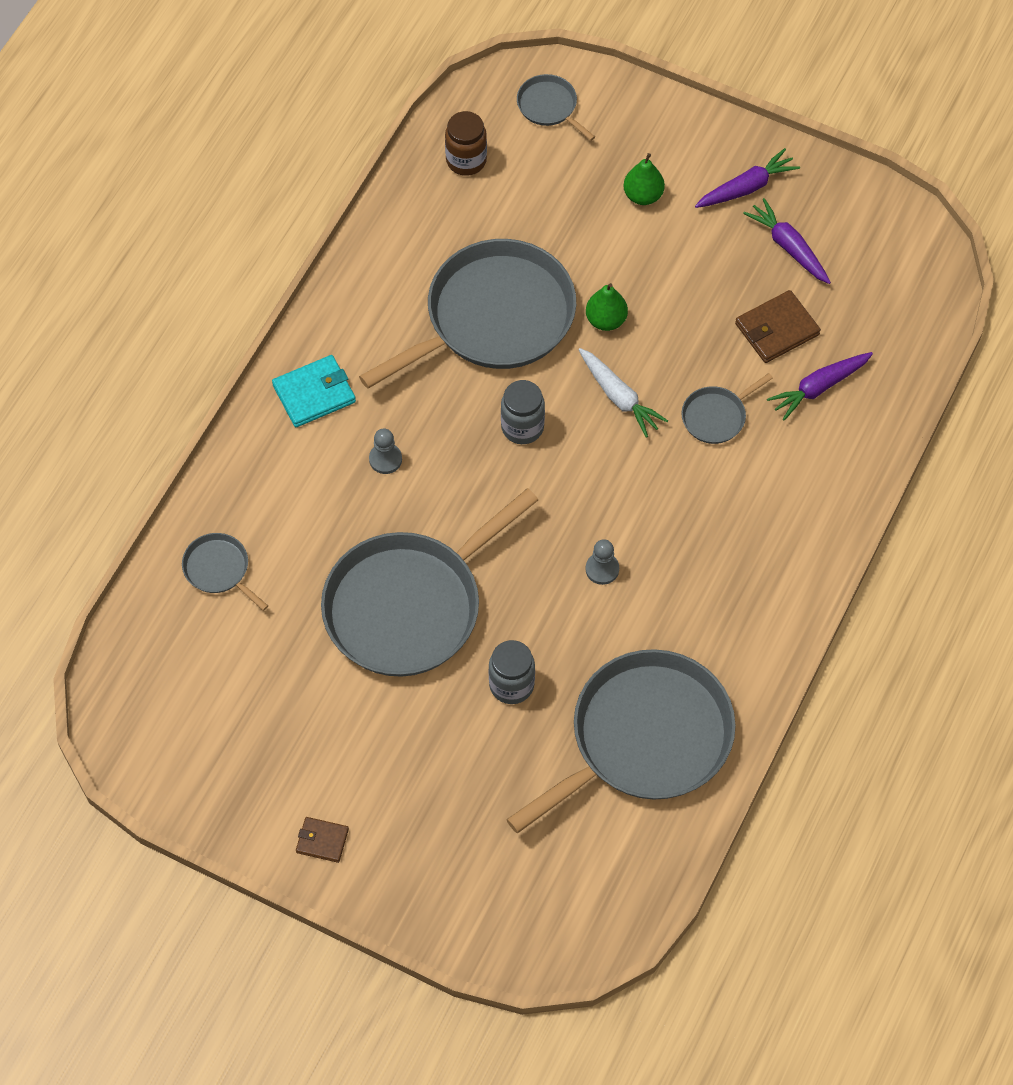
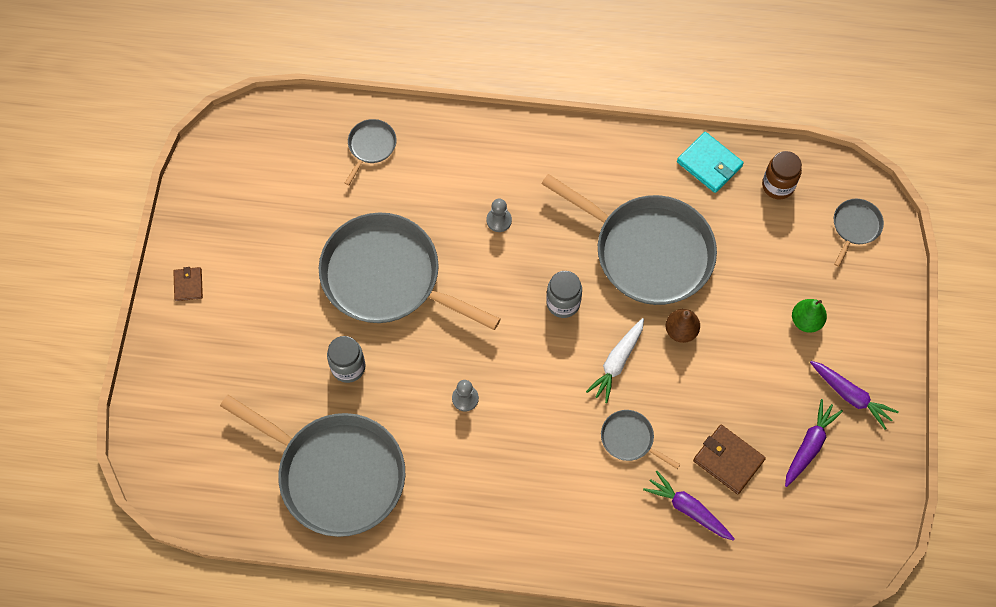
camera: 70 degrees right, 5 degrees up
turquoise wallet [272,355,356,427] -> turquoise wallet moved to [677,132,744,193]
green pear [586,283,628,331] -> brown pear [666,309,700,343]

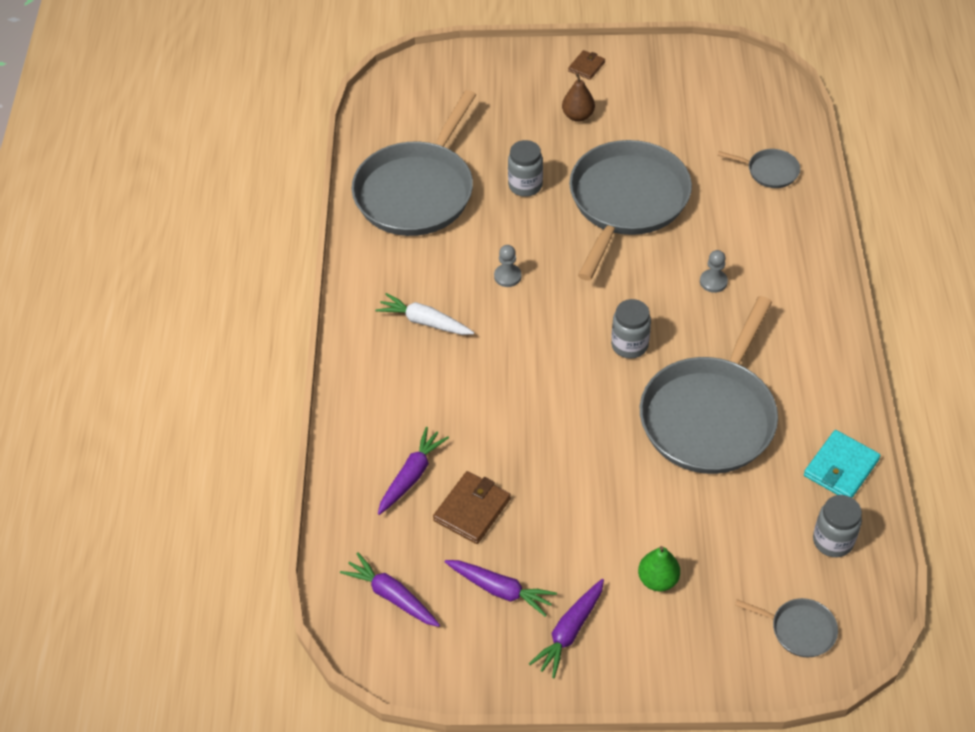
camera: 85 degrees right, 15 degrees down
brown wallet [173,267,203,301] -> brown wallet turned 45 degrees counterclockwise [568,50,605,80]
white carrot [586,318,644,403] -> white carrot moved to [375,293,474,335]
grey pan [601,410,680,469] -> none
brown pear [666,309,700,343] -> brown pear moved to [562,73,595,122]
brown jar [762,151,802,199] -> grey jar [813,495,862,557]
none -> purple carrot [340,552,440,627]

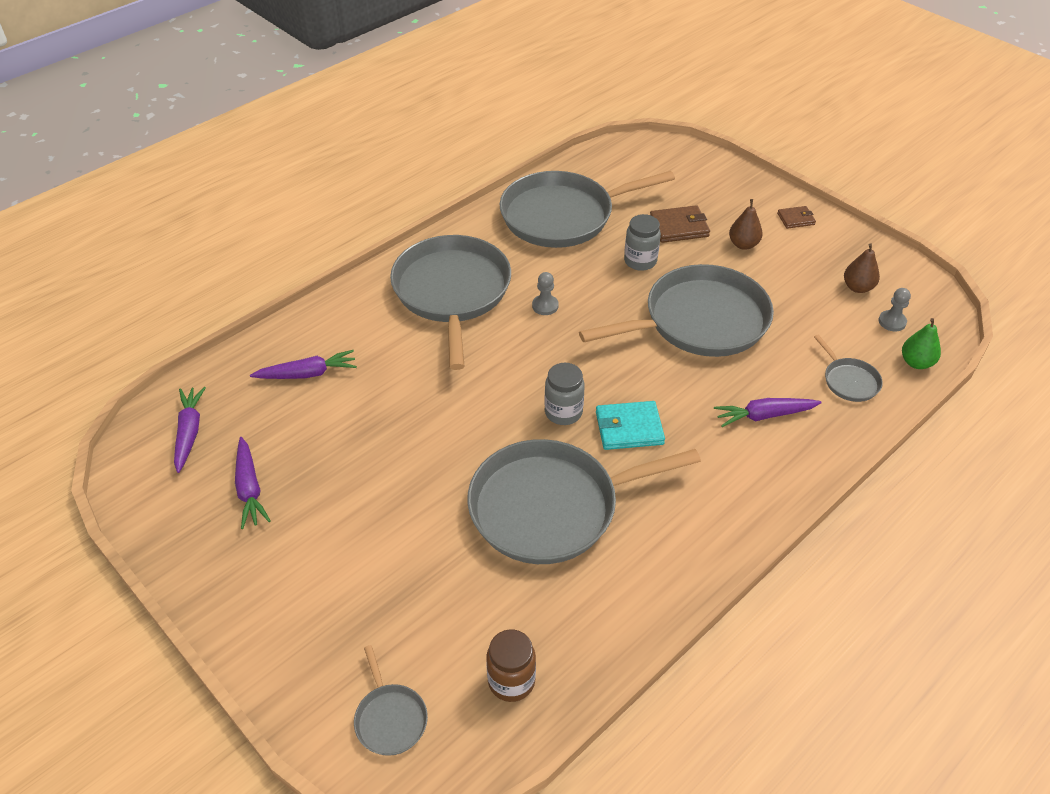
camera: 45 degrees right, 5 degrees down
white carrot [375,293,474,335] -> grey pan [390,235,511,370]
brown wallet [433,471,511,544] -> brown wallet moved to [650,205,710,243]
purple carrot [529,579,604,678] -> purple carrot moved to [714,398,822,427]
green pear [638,546,680,591] -> green pear moved to [902,318,941,369]
grey pawn [700,250,728,293] -> grey pawn moved to [879,288,911,332]
turquoise wallet [804,430,881,498] -> turquoise wallet moved to [596,401,665,450]
grey jar [813,495,862,557] -> brown jar [486,629,536,702]
none -> brown pear [844,243,880,293]

